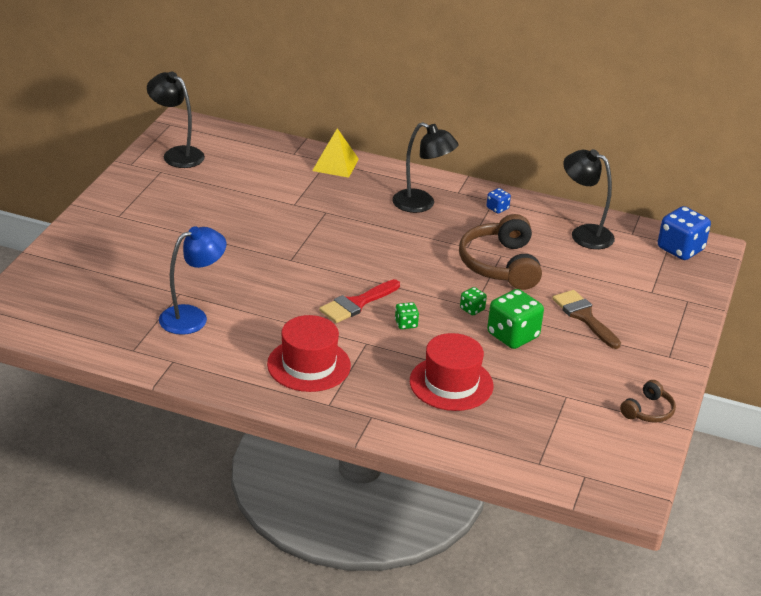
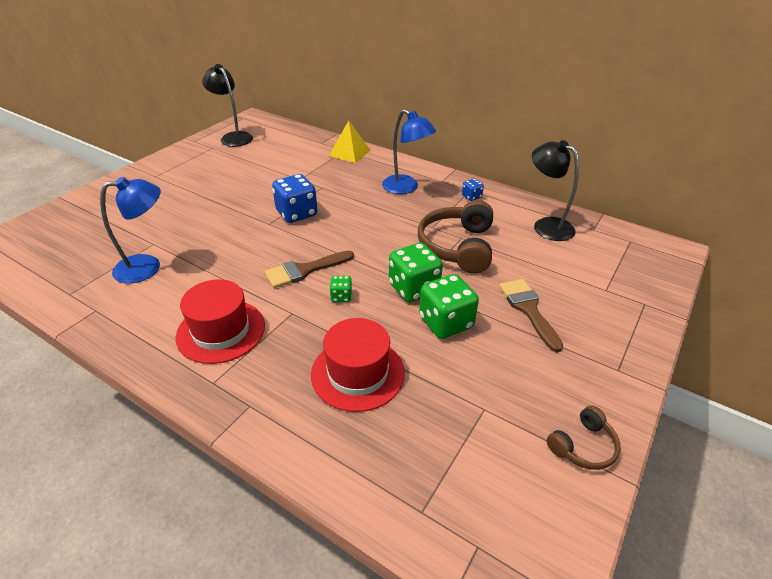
camera: 15 degrees right, 5 degrees up
red brush [319,279,400,323] -> brown brush [265,250,354,288]
black lamp [392,122,459,213] -> blue lamp [382,109,436,194]
green dice [460,287,487,316] -> green dice [389,243,443,302], size x2.04
blue dice [658,206,711,260] -> blue dice moved to [272,174,318,223]

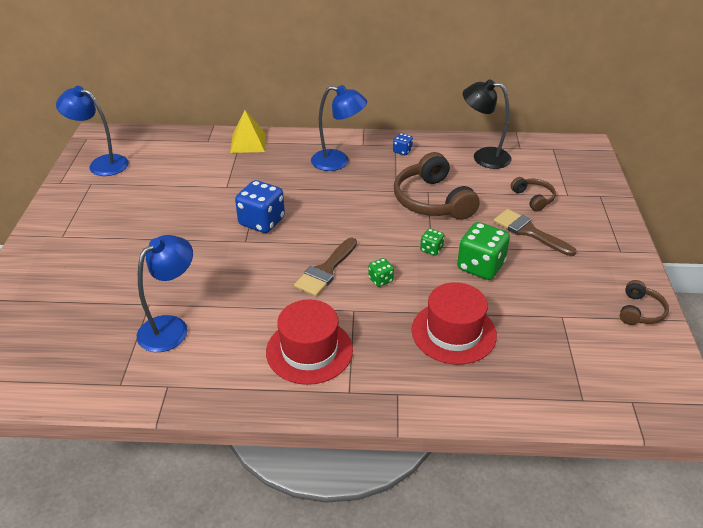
camera: 30 degrees left, 0 degrees up
black lamp [202,64,253,147] -> blue lamp [56,86,129,176]
green dice [389,243,443,302] -> green dice [420,228,444,256], size x0.49
none -> brown headphones [511,177,556,212]

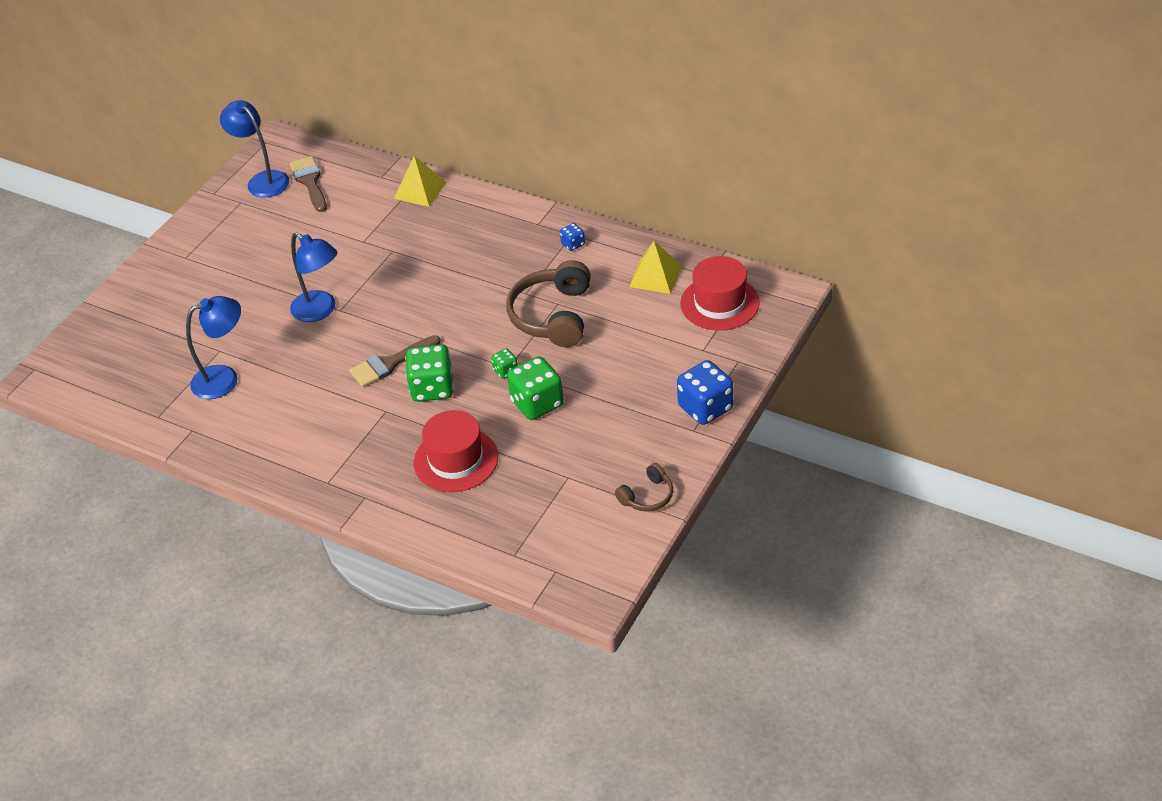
camera: 30 degrees right, 5 degrees up
blue dice [235,180,285,233] -> blue dice moved to [677,360,733,425]
red hat [266,299,353,385] -> red hat moved to [680,256,760,331]
blue lamp [311,85,367,171] -> blue lamp moved to [290,232,337,322]
green dice [368,258,394,287] -> green dice [405,344,454,402], size x2.04
black lamp [463,79,512,169] -> yellow pyramid [629,241,682,294]
brown brush [494,209,577,256] -> brown brush moved to [290,156,327,212]
brown headphones [511,177,556,212] -> none

